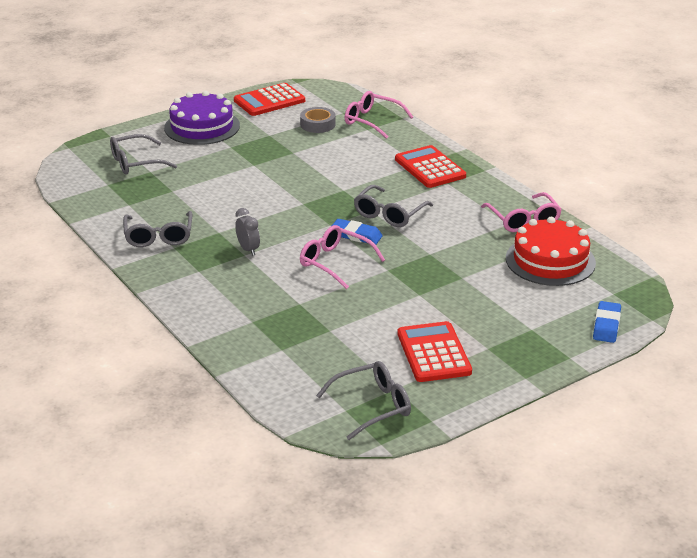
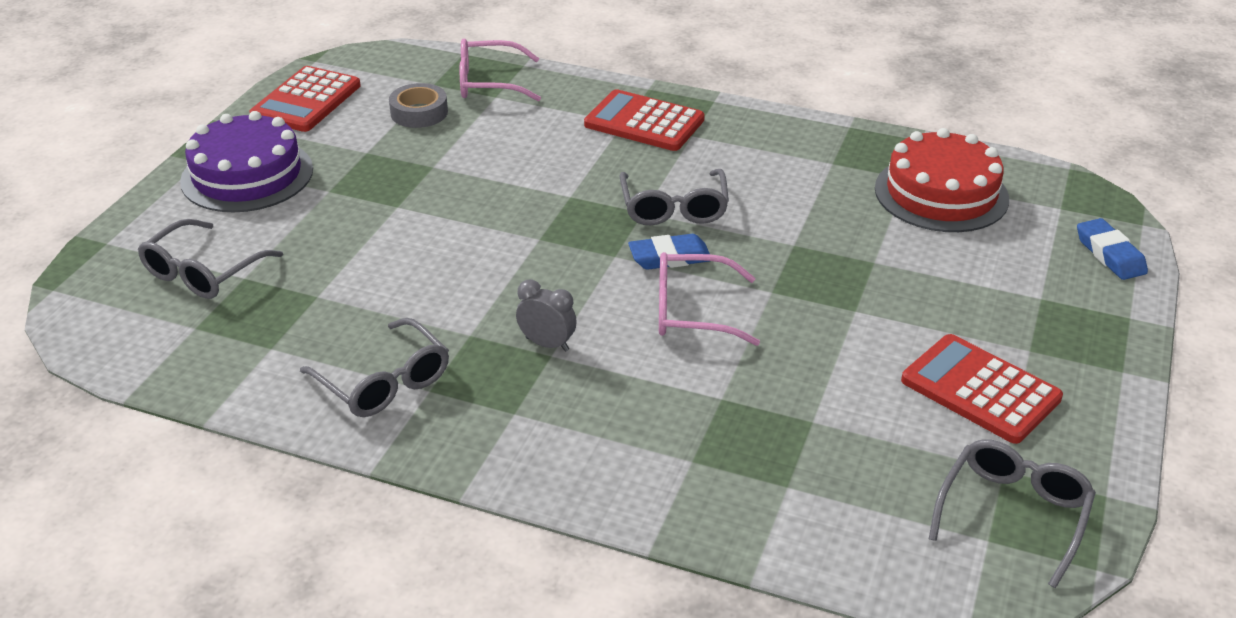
camera: 35 degrees left, 5 degrees up
pink glasses [481,192,562,232] -> none

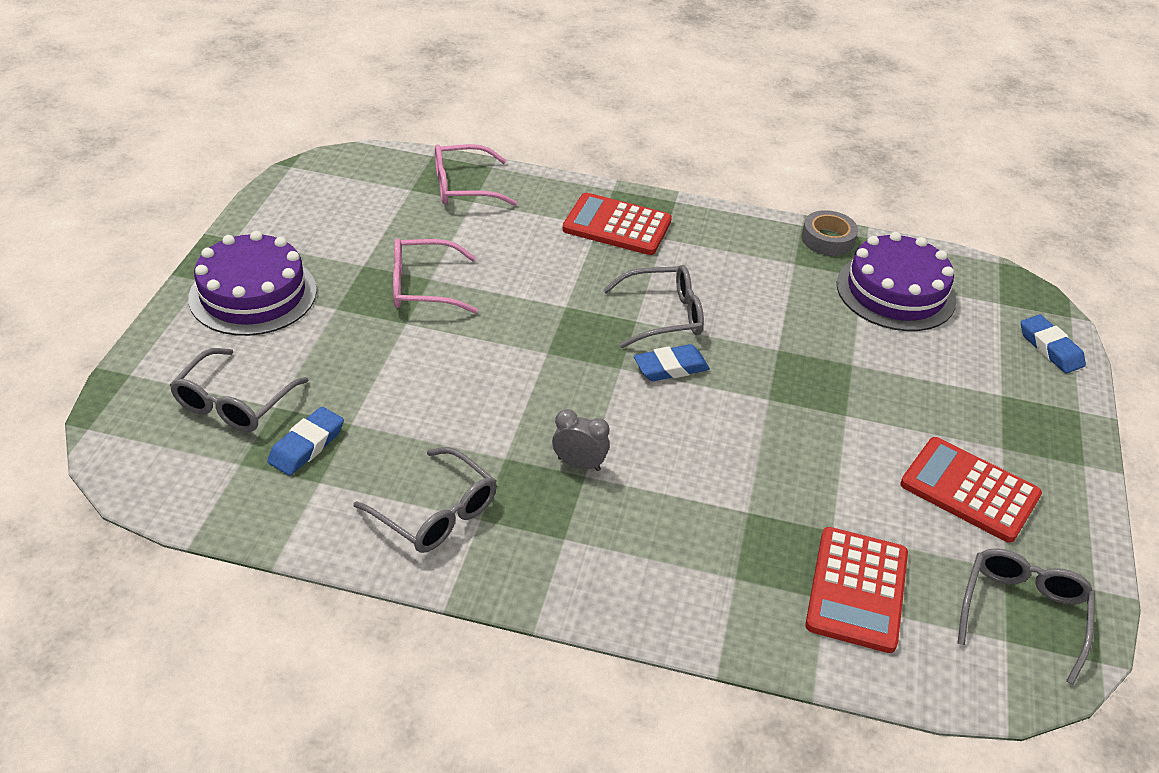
camera: 10 degrees left, 5 degrees up
red calculator [250,66,361,132] -> red calculator moved to [805,527,908,653]
grey tape [389,83,448,128] -> grey tape moved to [801,210,858,256]
grey glasses [620,169,729,225] -> grey glasses turned 90 degrees counterclockwise [603,265,704,348]
pink glasses [659,252,760,346] -> pink glasses moved to [393,239,478,314]
red cake [875,128,1009,232] -> purple cake [837,232,956,331]
none -> blue eraser [267,407,344,476]

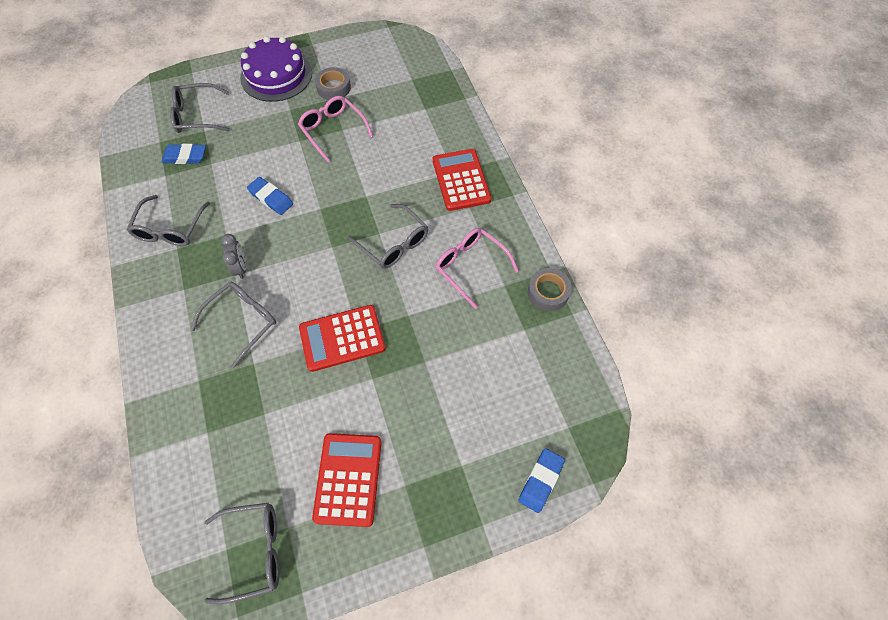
camera: 60 degrees right, 20 degrees up
pink glasses [435,144,517,206] -> pink glasses moved to [435,228,519,309]
blue eraser [634,344,710,381] -> blue eraser moved to [247,177,293,215]
red calculator [805,527,908,653] -> red calculator moved to [299,305,386,372]
purple cake [837,232,956,331] -> none
none -> grey glasses [191,282,276,368]
none -> grey tape [315,67,351,100]

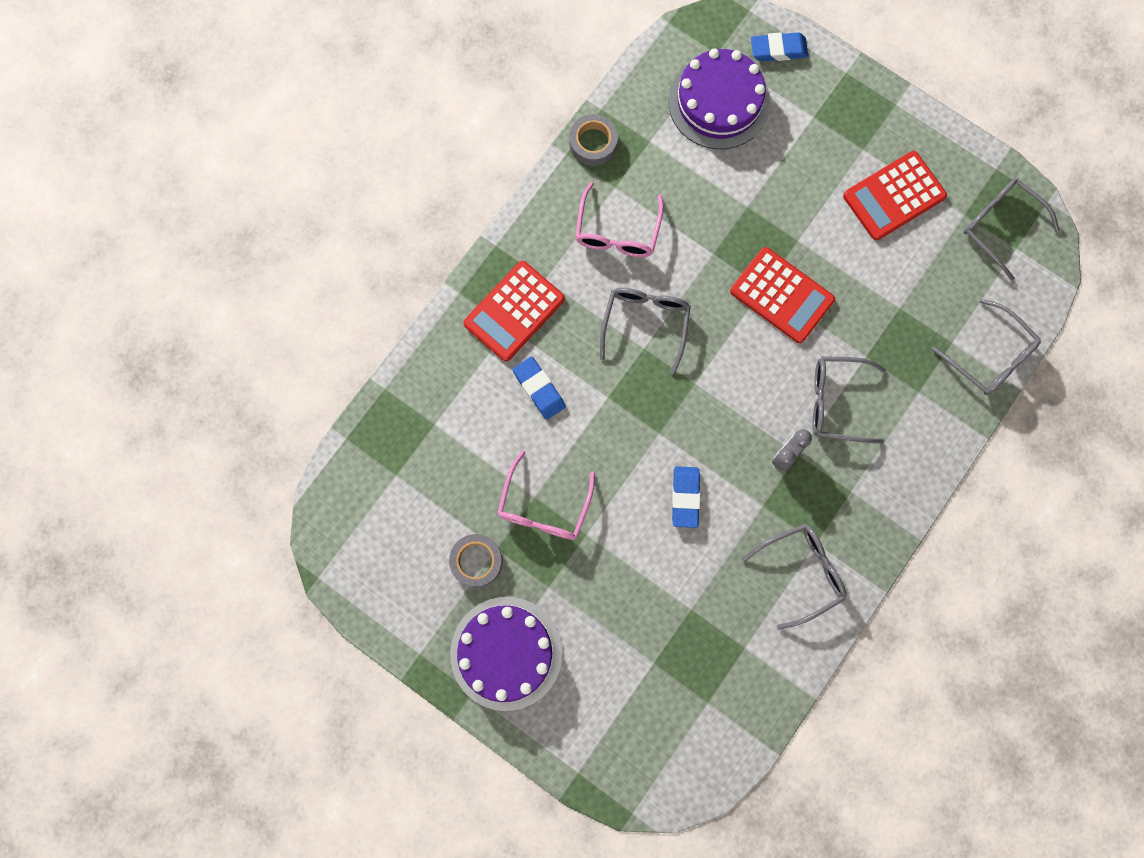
camera: 125 degrees left, 15 degrees up
blue eraser [162,144,206,164] -> blue eraser moved to [513,357,566,420]
grey glasses [170,83,229,133] -> grey glasses moved to [931,299,1041,395]
none -> purple cake [668,48,770,149]

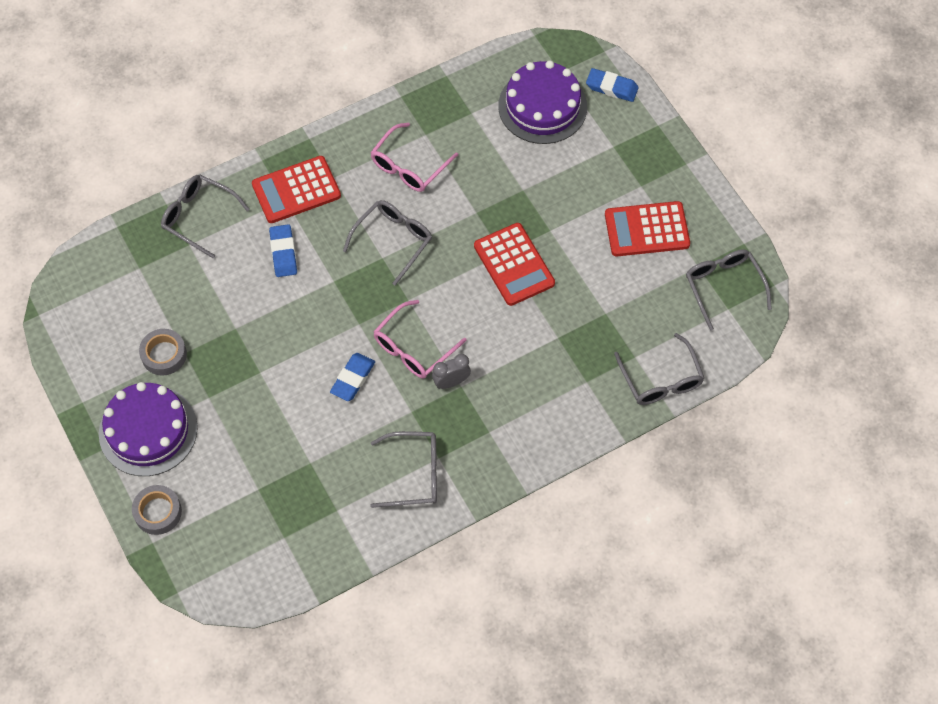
camera: 25 degrees right, 15 degrees down
pink glasses [497,450,595,540] -> pink glasses moved to [373,300,467,379]
grey tape [569,114,618,166] -> grey tape moved to [132,485,182,535]
grey glasses [813,356,886,443] -> grey glasses moved to [161,175,250,258]

